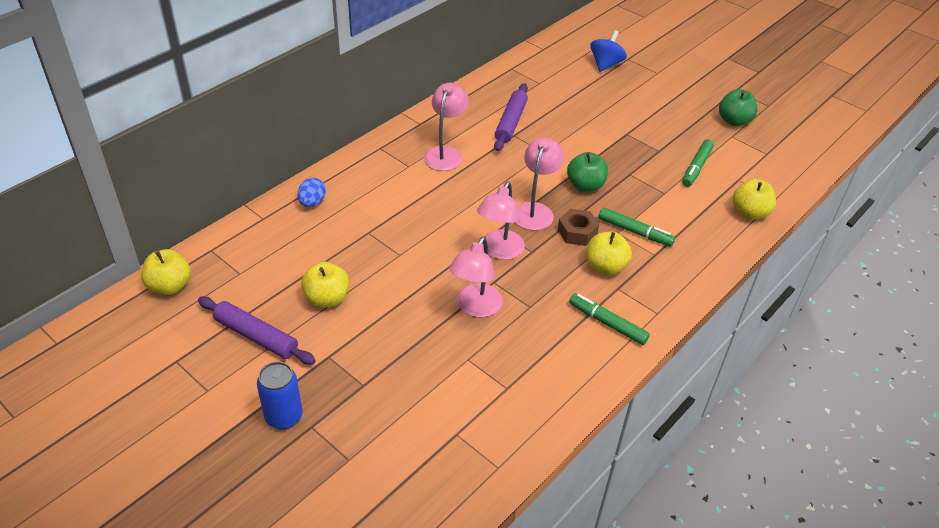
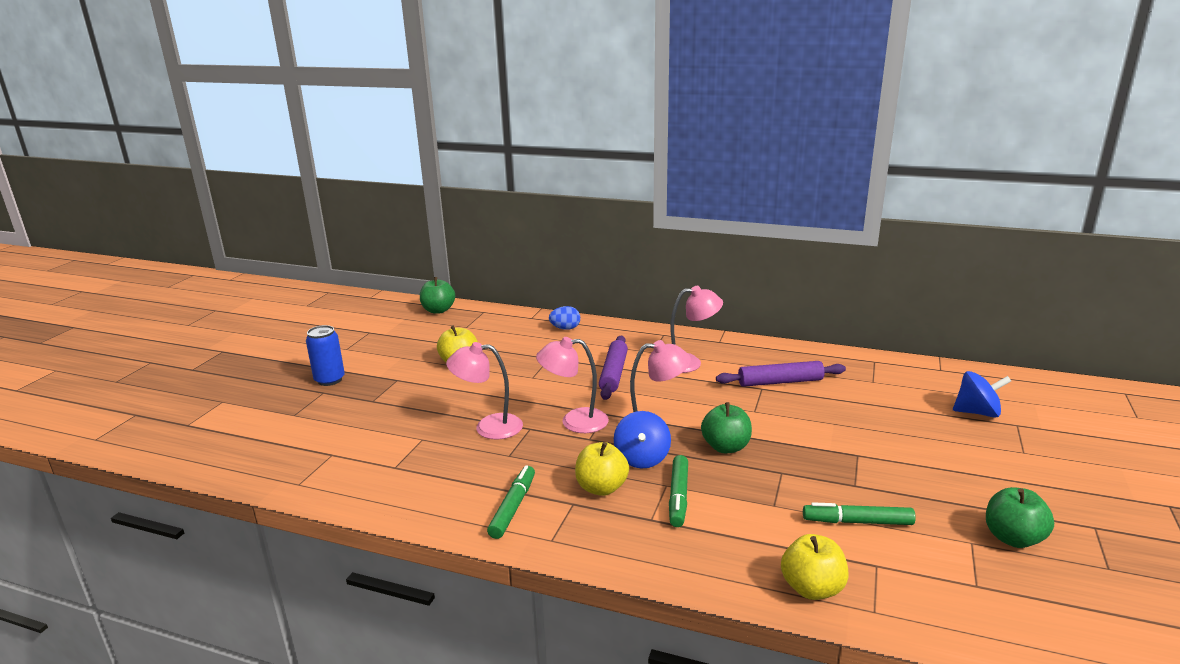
camera: 70 degrees right, 20 degrees down
yellow apple [141,249,191,295] -> green apple [420,277,455,314]
purple rolling pin [198,296,316,365] -> purple rolling pin moved to [599,336,628,400]
brown nut [558,209,599,246] -> blue spinning top [614,411,671,468]

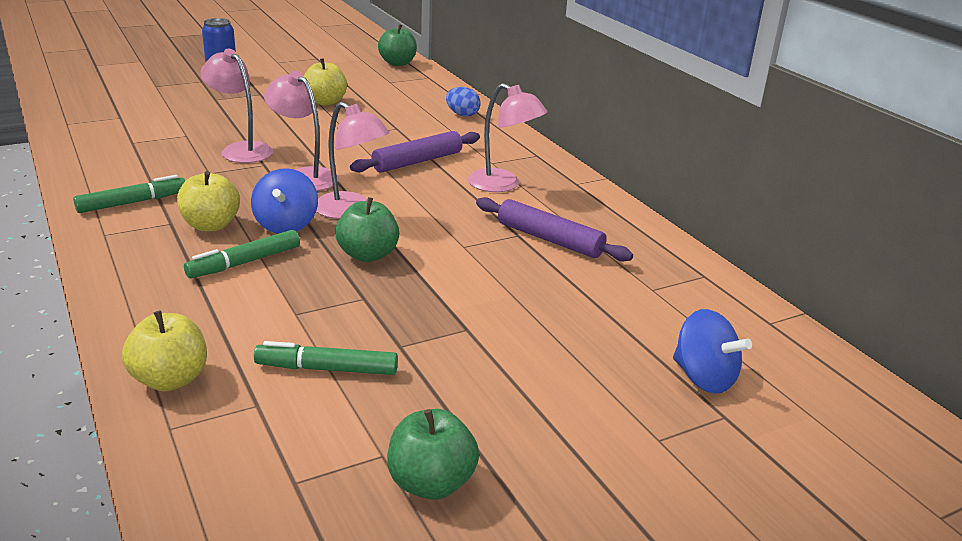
camera: 40 degrees right, 5 degrees up
blue spinning top [614,411,671,468] -> blue spinning top turned 45 degrees counterclockwise [251,168,318,234]
green marker [803,502,916,525] -> green marker turned 45 degrees counterclockwise [254,341,398,375]

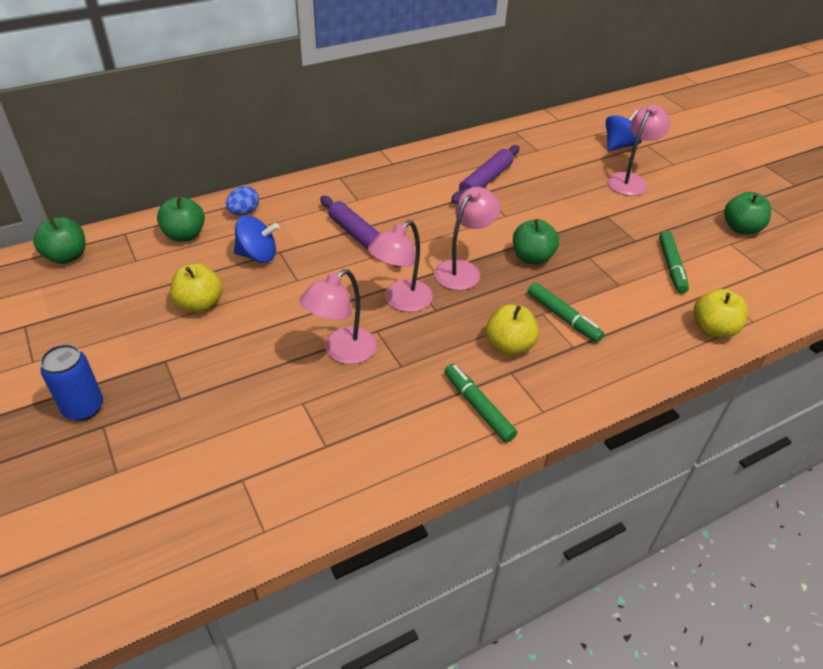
camera: 90 degrees left, 15 degrees up
blue spinning top [251,168,318,234] -> blue spinning top moved to [234,215,279,263]
pink lamp [468,83,547,192] -> pink lamp moved to [607,104,671,196]
none -> green apple [157,196,205,242]

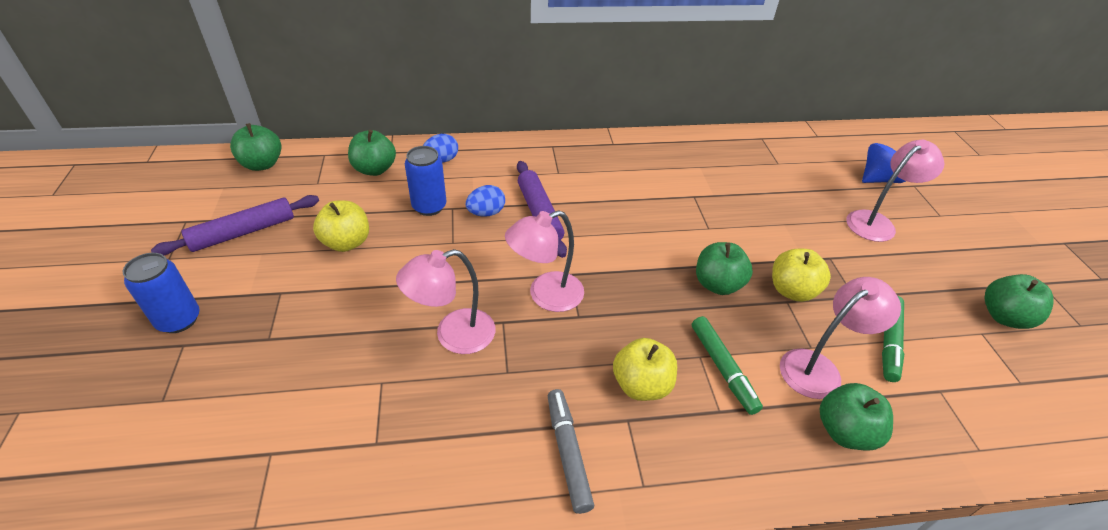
camera: 20 degrees right, 0 degrees up
blue spinning top [234,215,279,263] -> blue can [405,146,446,216]
pink lamp [434,187,500,290] -> pink lamp moved to [780,277,901,399]
green marker [445,364,517,442] -> grey marker [548,389,594,514]
purple rolling pin [451,145,519,203] -> purple rolling pin moved to [151,195,319,255]
yellow apple [694,289,748,338] -> yellow apple moved to [772,249,831,302]
none -> blue egg [465,185,505,217]
none -> green apple [820,383,893,451]

